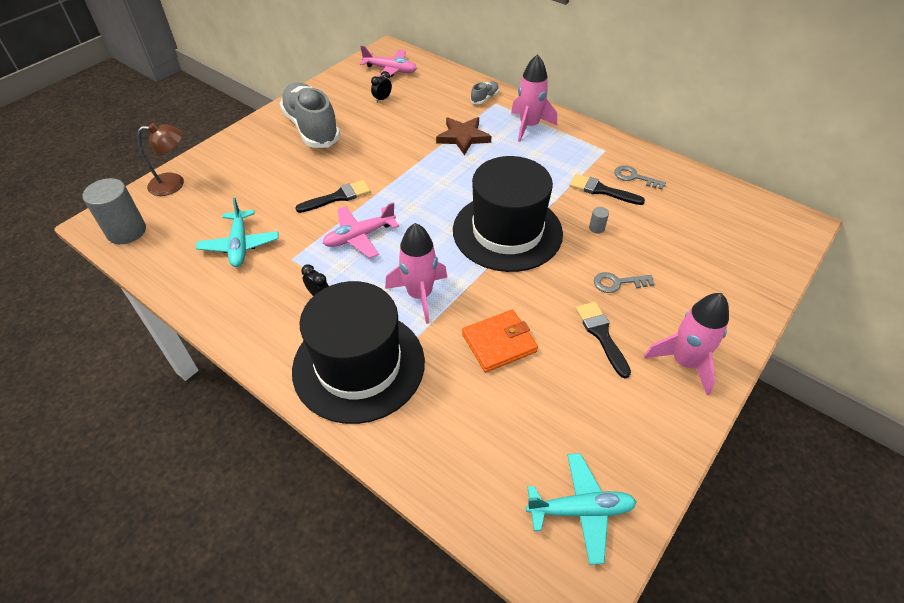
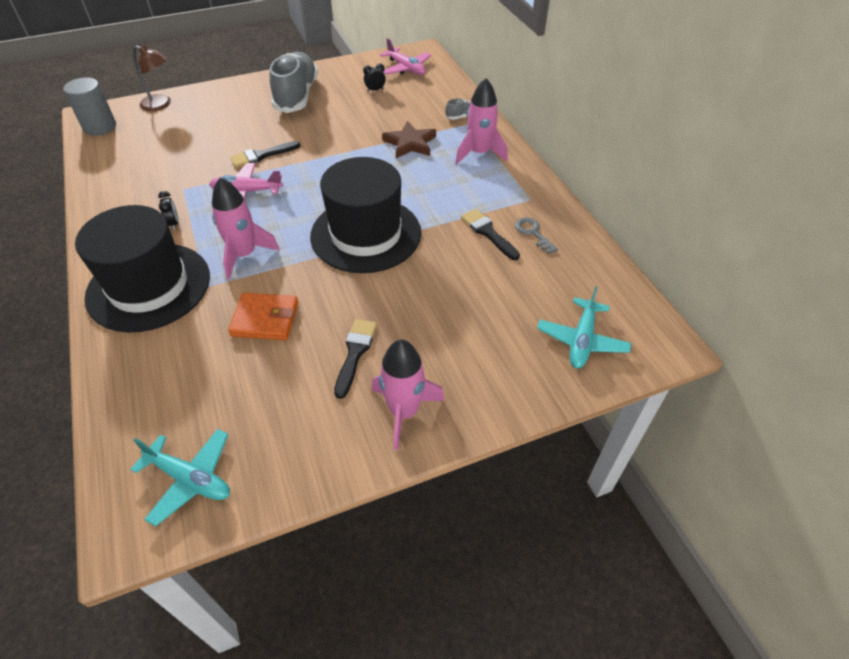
camera: 30 degrees right, 0 degrees up
turquoise plane [196,198,279,267] -> turquoise plane moved to [537,286,631,368]
black brush [295,180,371,213] -> black brush turned 150 degrees clockwise [230,141,301,168]
grey cylinder [589,207,609,234] -> none
grey key [594,272,654,293] -> none

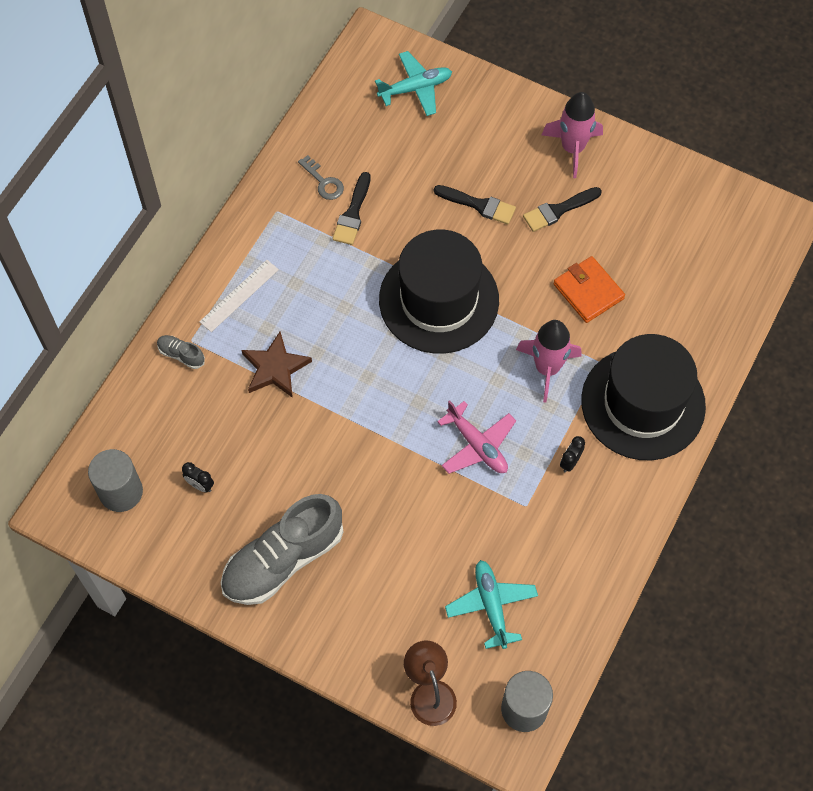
camera: 130 degrees left, 15 degrees up
turquoise plane [130,429,230,526] -> turquoise plane moved to [445,560,538,649]
black brush [230,141,301,168] -> black brush moved to [434,185,516,224]
pink plane [380,38,431,75] -> grey cylinder [88,449,143,512]
pink rocket [455,78,508,164] -> white ruler [199,260,279,332]
grey key [515,217,558,254] -> grey key turned 60 degrees counterclockwise [298,155,344,200]

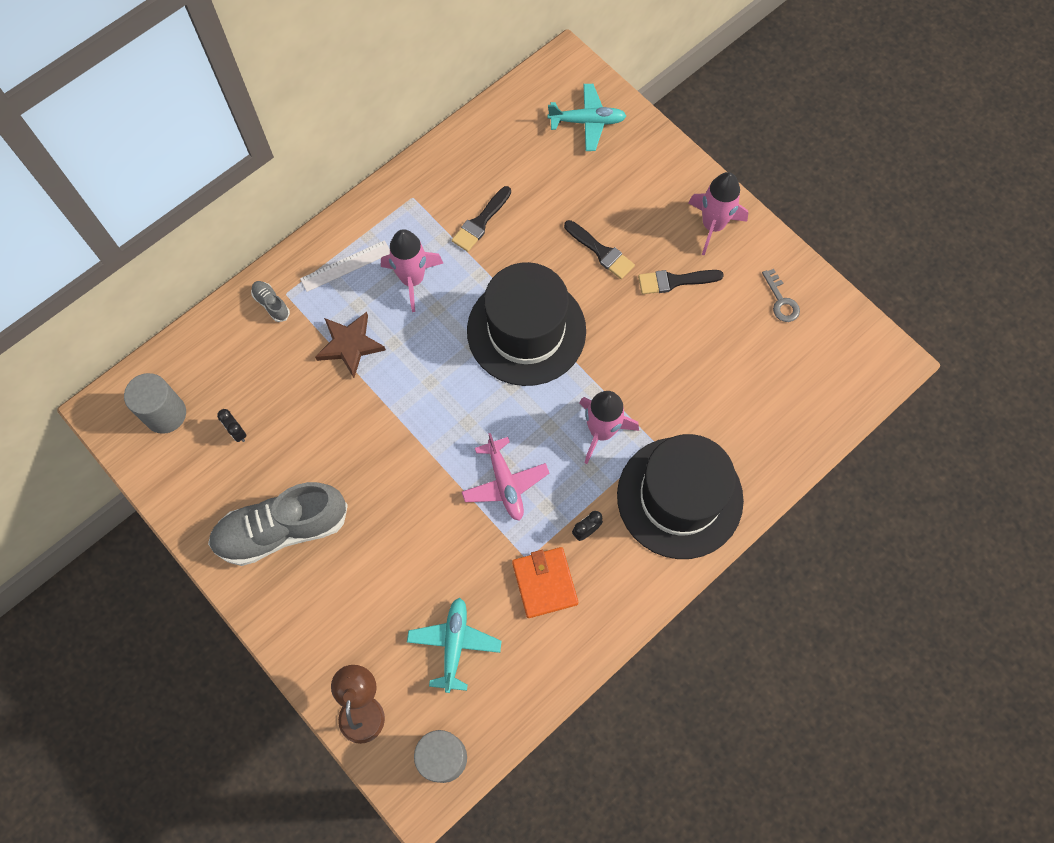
camera: 20 degrees right, 5 degrees up
grey key [298,155,344,200] -> grey key moved to [762,269,800,322]
orange wallet [553,256,625,323] -> orange wallet moved to [512,547,578,618]
none -> pink rocket [381,229,443,312]

